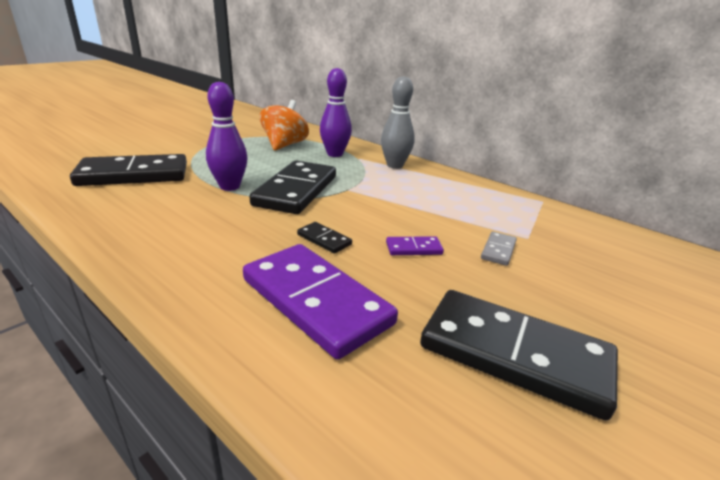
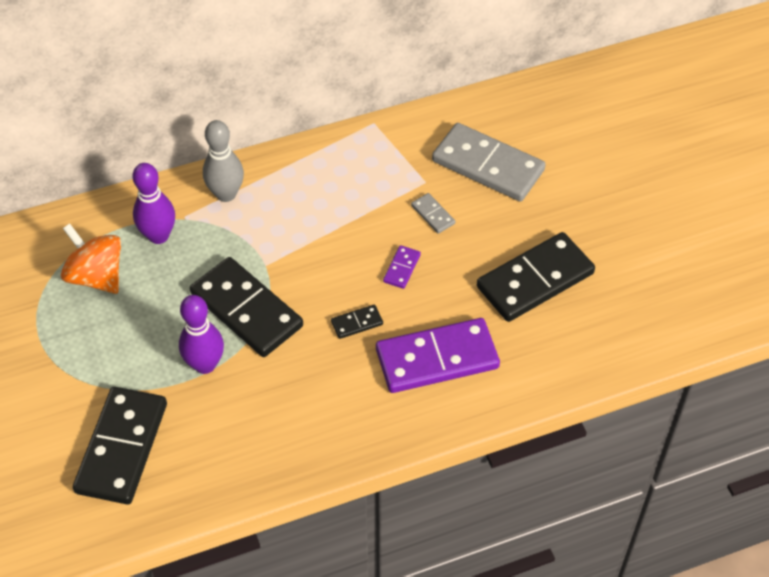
camera: 60 degrees left, 25 degrees up
none -> grey domino [432,123,546,202]

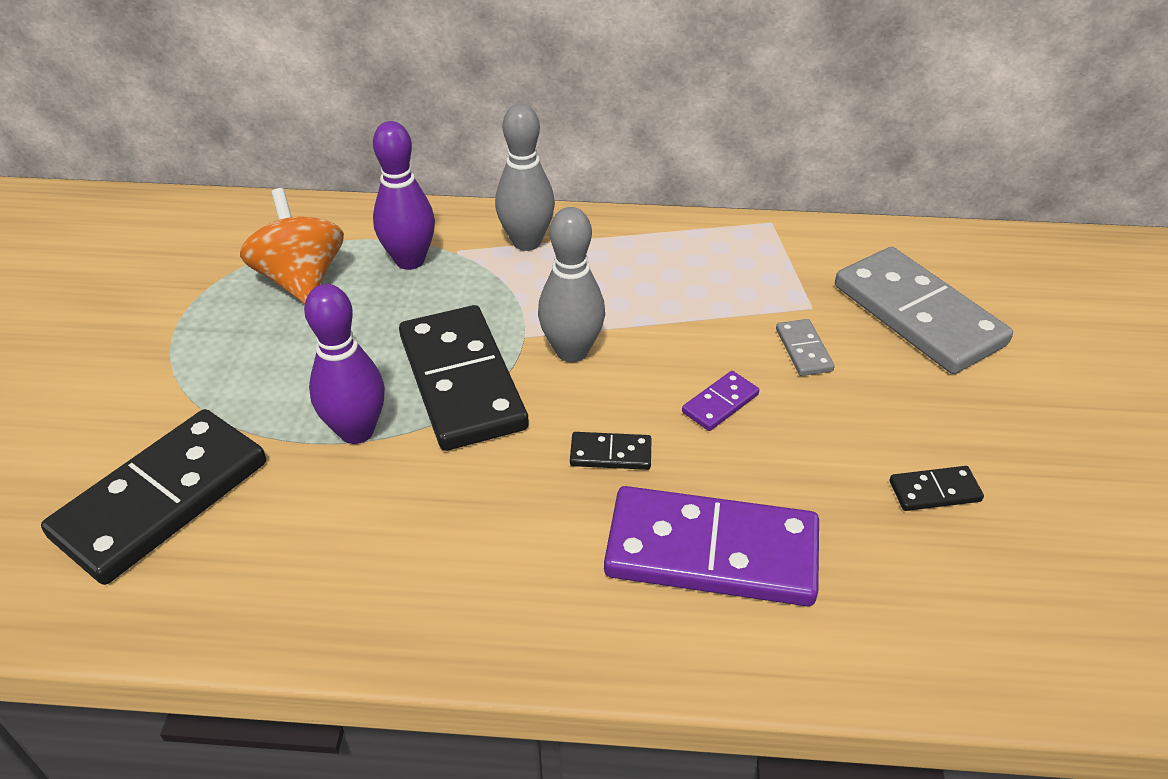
camera: 25 degrees right, 10 degrees down
black domino [477,232,595,322] -> black domino [890,466,984,511], size x0.43
none -> grey bowling pin [538,207,605,362]

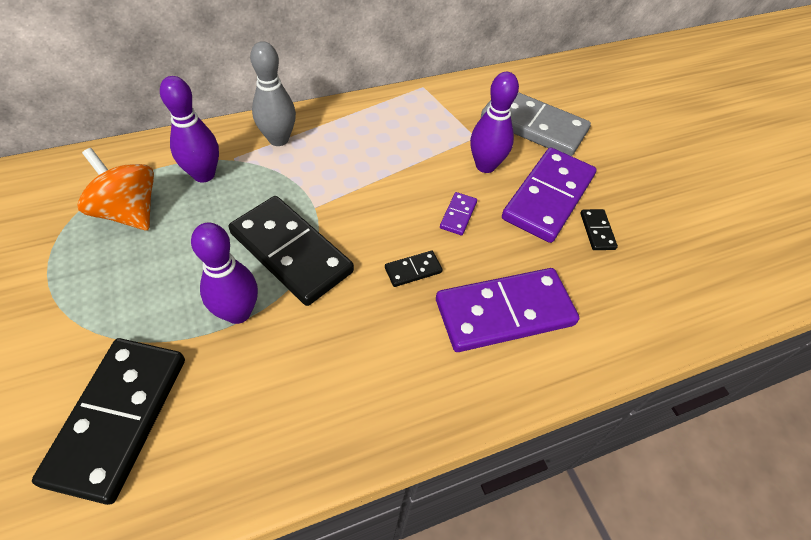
camera: 30 degrees left, 10 degrees up
grey bowling pin [538,207,605,362] -> none
grey domino [776,319,835,376] -> purple bowling pin [470,72,519,173]
black domino [890,466,984,511] -> black domino turned 60 degrees counterclockwise [580,209,618,250]
none -> purple domino [502,147,596,243]

